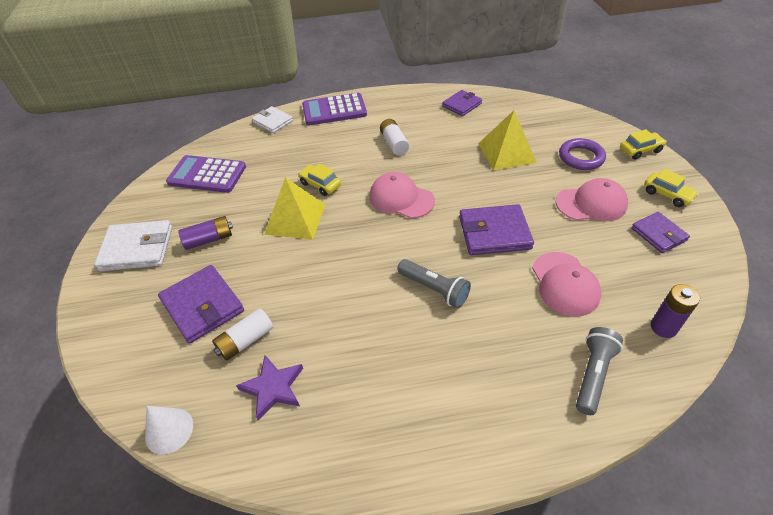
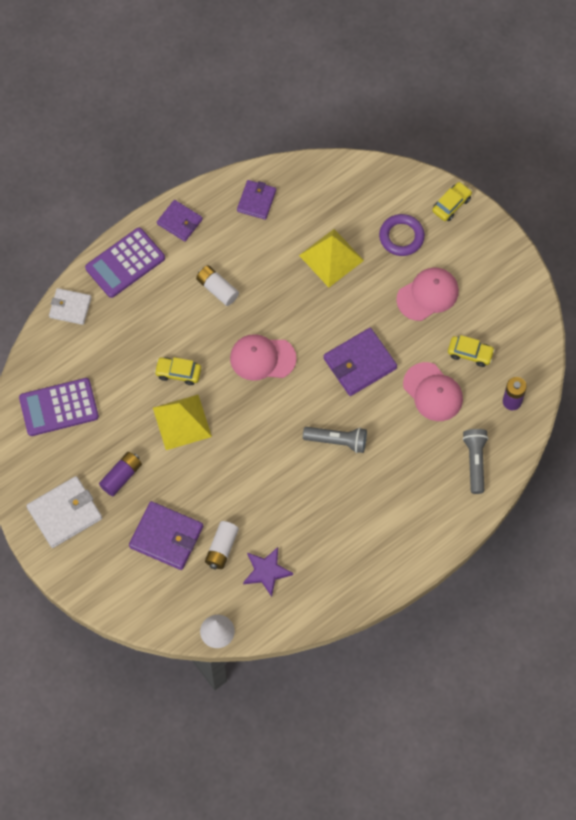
camera: 30 degrees left, 20 degrees up
purple wallet [631,212,690,253] -> purple wallet moved to [157,200,203,242]
yellow car [644,169,699,207] -> yellow car moved to [448,335,495,367]

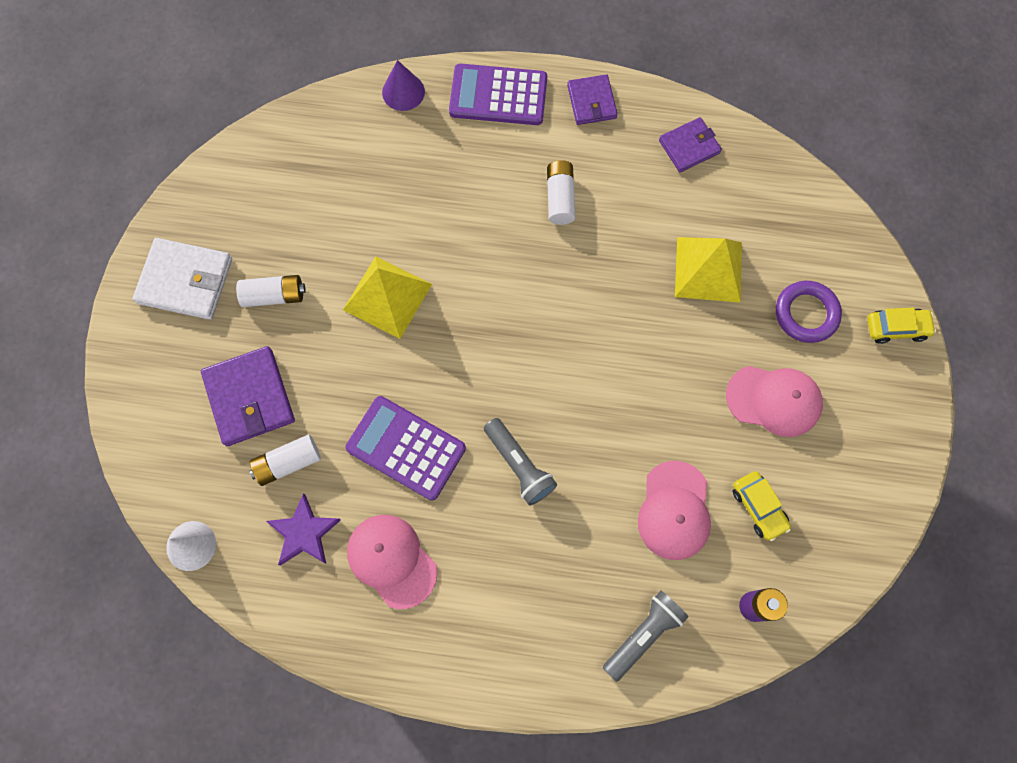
camera: 45 degrees right, 5 degrees up
purple calculator [19,378,99,436] -> purple calculator moved to [345,396,466,501]
white wallet [49,288,92,325] -> purple cone [382,60,425,111]
purple battery [99,452,142,496] -> white battery [236,275,306,307]
yellow car [154,357,201,385] -> none
pink cap [230,334,297,381] -> pink cap moved to [347,515,437,609]
purple wallet [323,328,397,396] -> none

